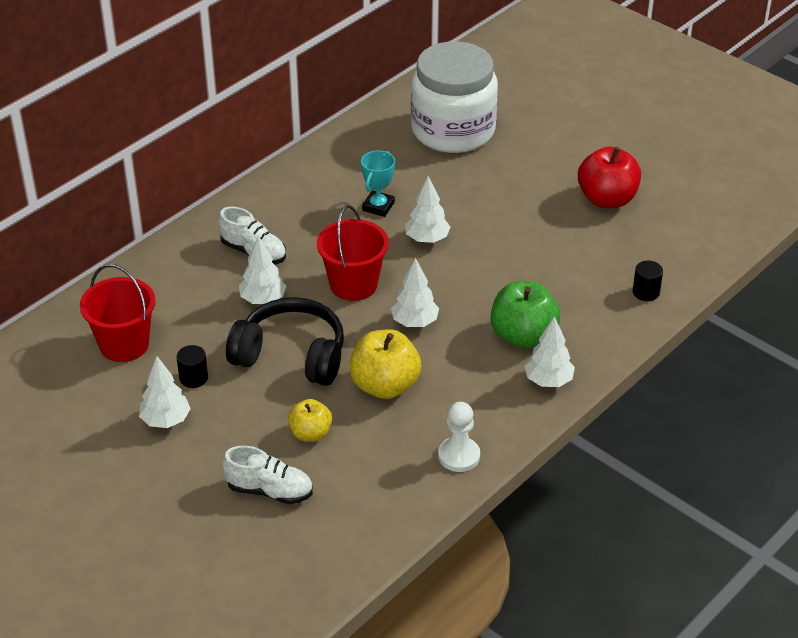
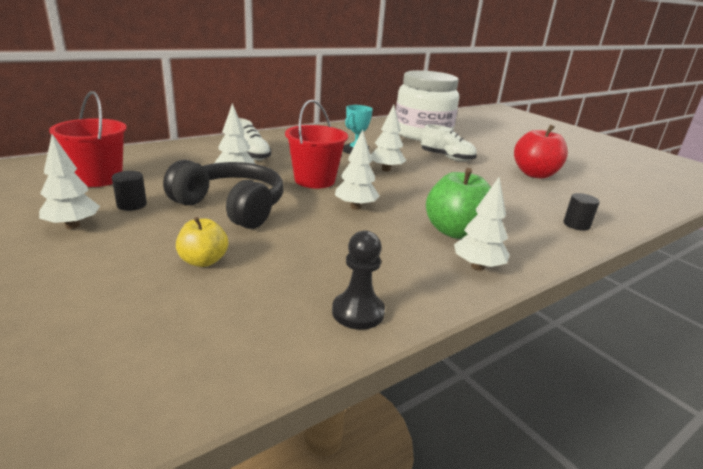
camera: 10 degrees right, 15 degrees down
white shoe [222,445,313,504] -> white shoe moved to [421,124,477,161]
yellow apple [349,329,421,399] -> none
white pawn [438,402,480,472] -> black pawn [332,230,385,330]

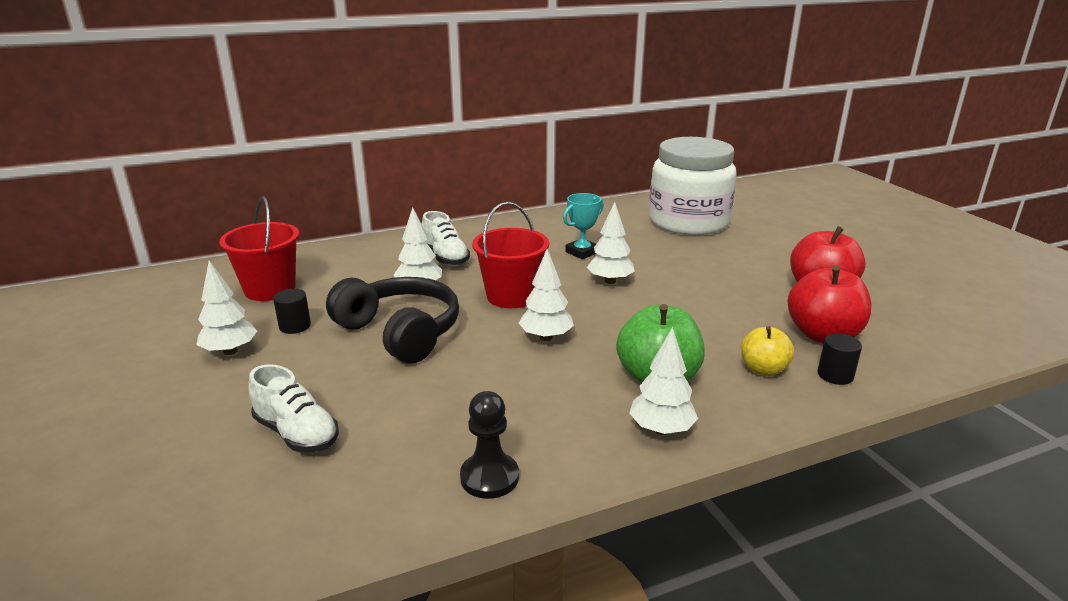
camera: 15 degrees right, 0 degrees up
yellow apple [176,217,228,267] -> yellow apple moved to [741,326,794,376]
white shoe [421,124,477,161] -> white shoe moved to [249,364,339,452]
none -> red apple [788,265,871,343]

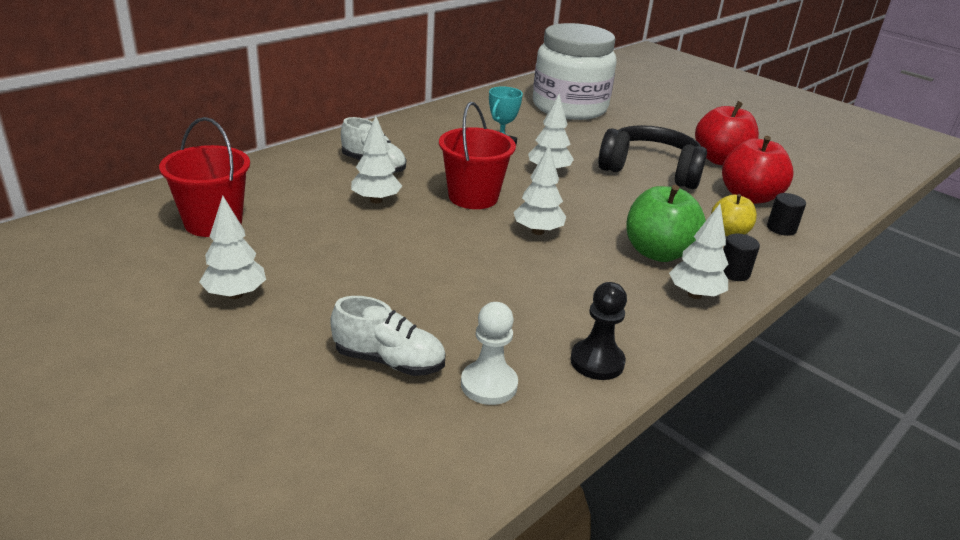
camera: 25 degrees left, 5 degrees up
black cylinder [273,289,311,334] -> black cylinder moved to [723,233,760,281]
black headphones [326,277,459,363] -> black headphones moved to [598,125,707,189]
none -> white pawn [461,302,518,405]

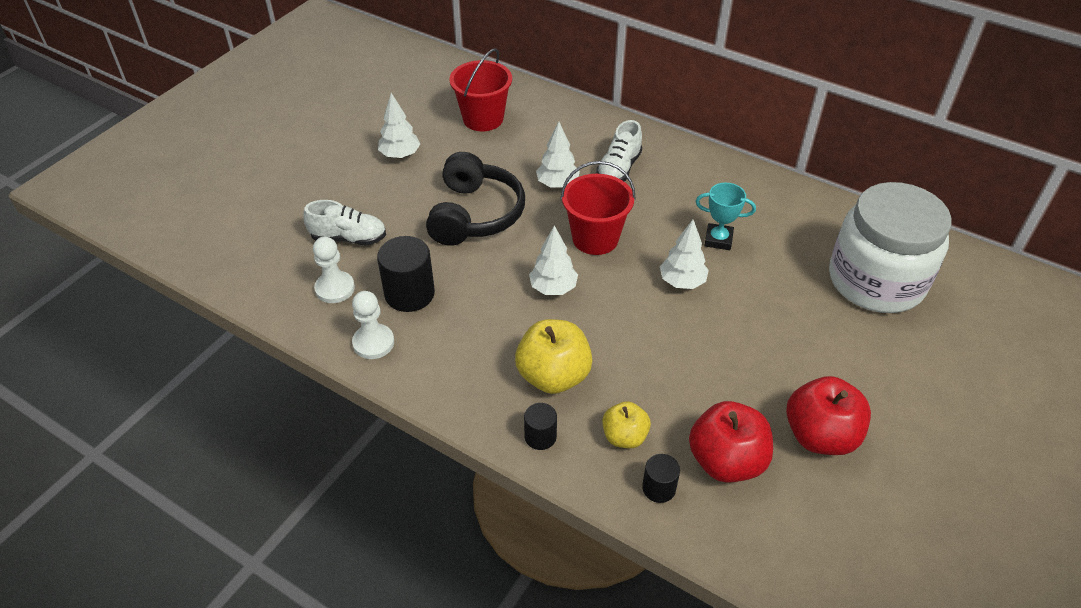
camera: 80 degrees right, 15 degrees up
white shoe [330,296,446,376] -> white shoe turned 90 degrees counterclockwise [303,200,386,245]
black pawn [570,282,627,380] -> white pawn [352,291,394,359]
black headphones [598,125,707,189] -> black headphones moved to [426,152,525,246]
green apple [626,185,706,262] -> yellow apple [515,319,593,394]
white tree [669,204,728,299] -> none
none -> black cylinder [377,236,435,312]

